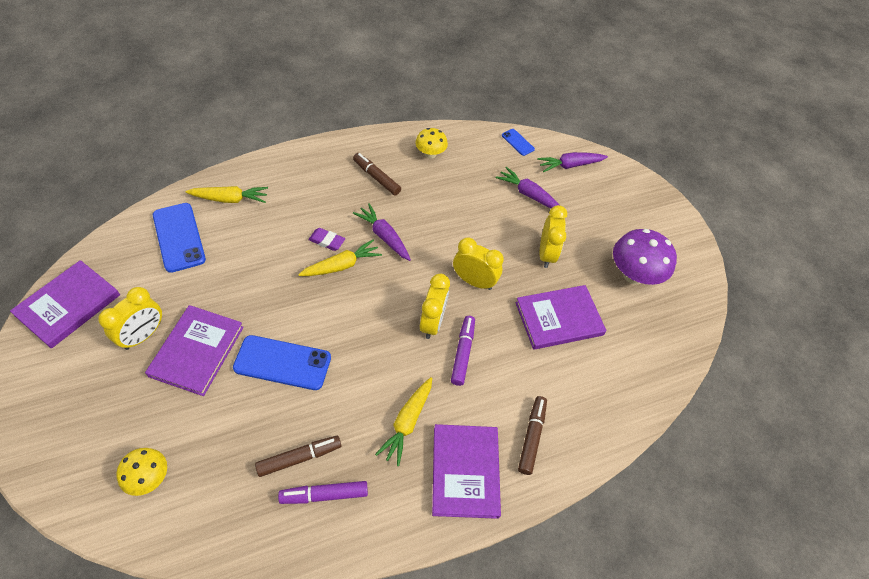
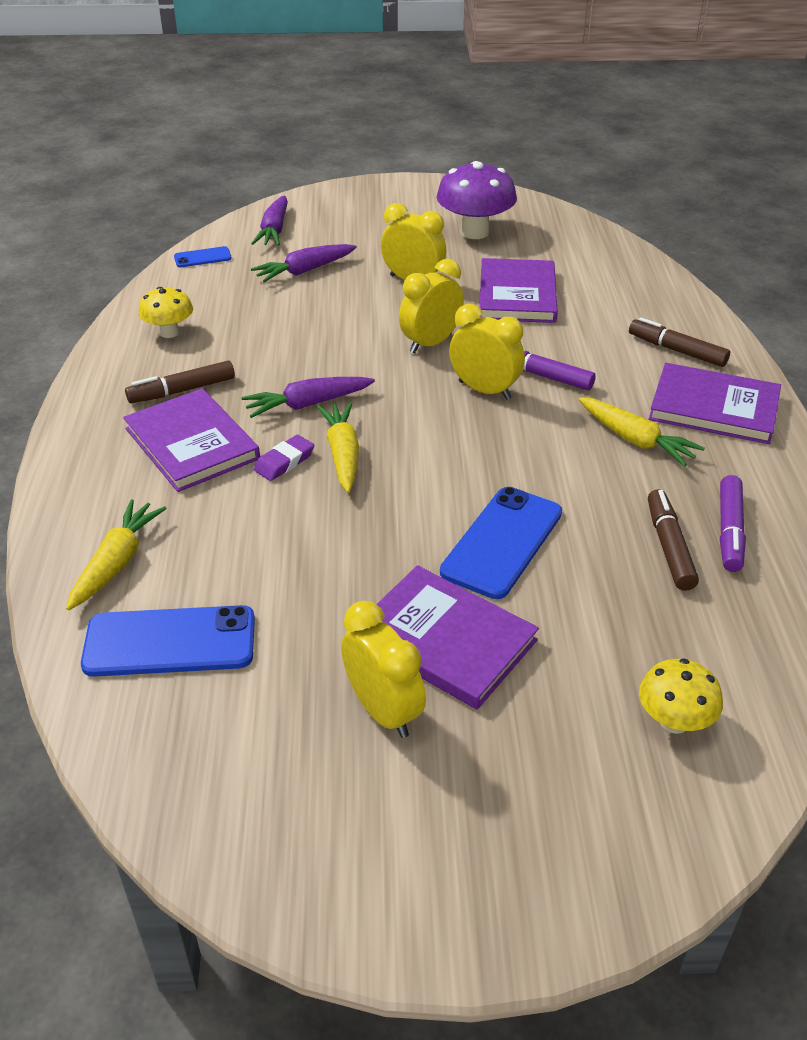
camera: 65 degrees left, 15 degrees down
purple book [10,260,120,349] -> purple book moved to [123,388,260,492]

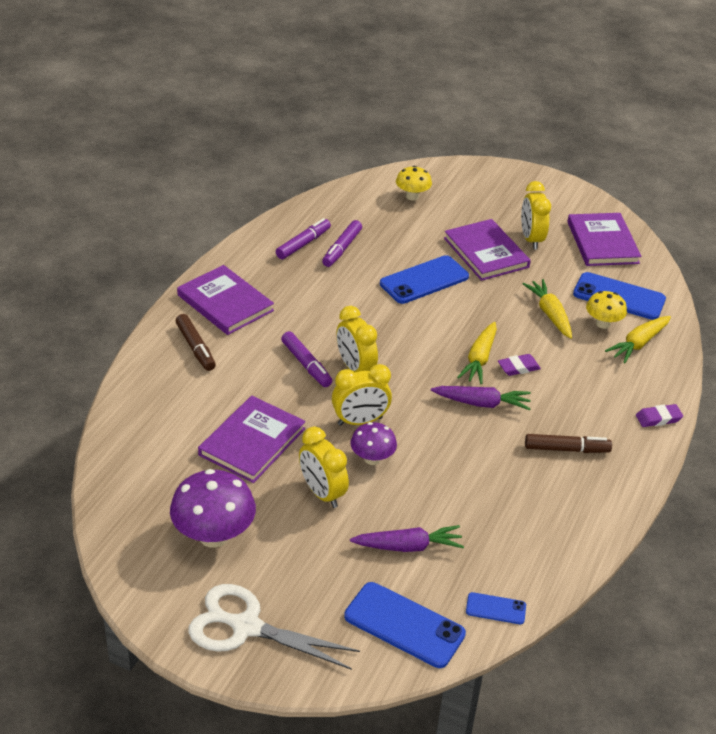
camera: 155 degrees left, 0 degrees up
purple book [123,388,260,492] -> purple book moved to [567,213,642,266]
yellow mushroom [139,287,193,338] -> yellow mushroom moved to [586,291,627,329]
purple carrot [251,196,288,246] -> blue phone [344,582,466,668]
yellow carrot [579,397,705,466] -> yellow carrot moved to [522,279,572,339]
brown marker [648,489,699,591] -> purple marker [322,220,362,267]
none -> white scissors [188,584,360,670]
none -> purple mushroom [350,422,397,465]
none -> purple eraser [636,404,683,427]

